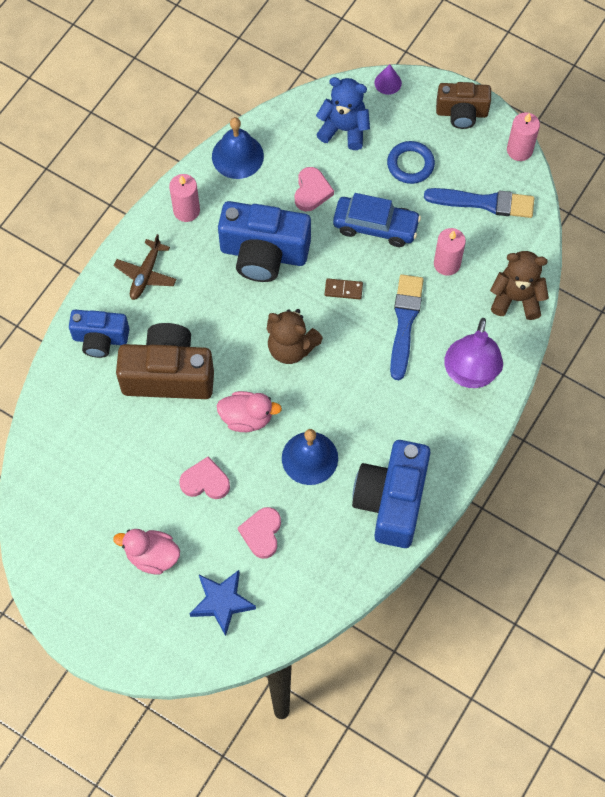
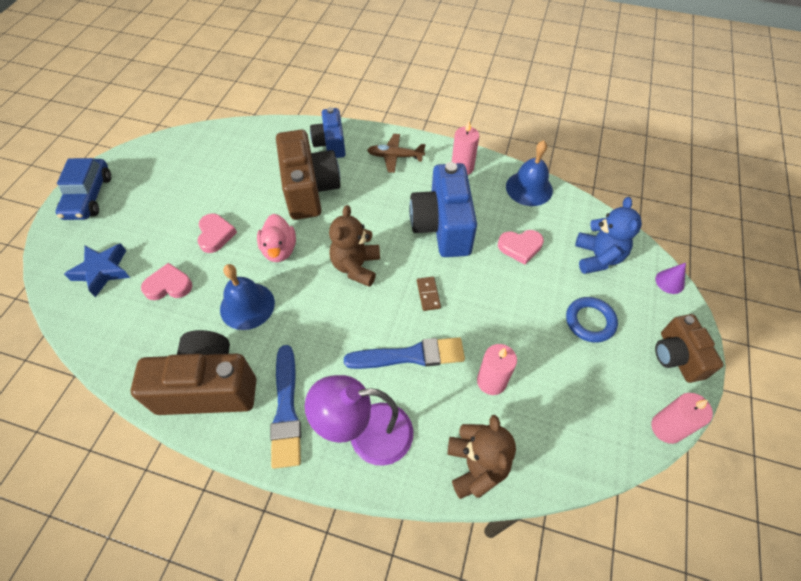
camera: 75 degrees right, 10 degrees down
pink duck [113,529,180,574] -> none
blue car [333,193,421,247] -> blue car moved to [56,158,111,220]
blue camera [352,440,431,548] -> brown camera [131,330,256,415]
blue brush [424,188,534,218] -> blue brush moved to [270,345,301,469]

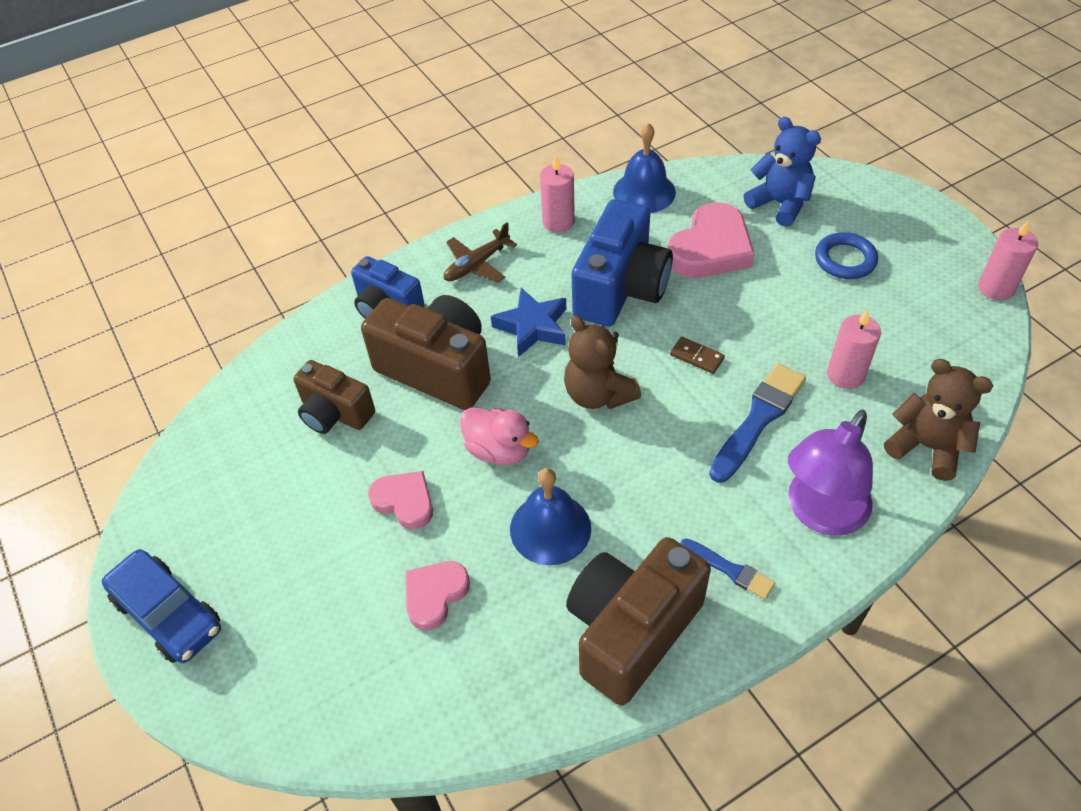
camera: 45 degrees left, 5 degrees down
blue star [64,243,130,297] -> blue star moved to [491,288,566,357]
blue brush [270,345,301,469] -> blue brush [680,538,775,599], size x0.57
blue camera [409,162,477,257] -> blue camera turned 105 degrees counterclockwise [572,199,673,326]
pink heart [498,230,544,265] -> pink heart [668,202,755,278], size x1.67
purple cone [655,263,686,294] -> none
brown camera [655,314,724,383] -> brown camera moved to [293,360,375,434]

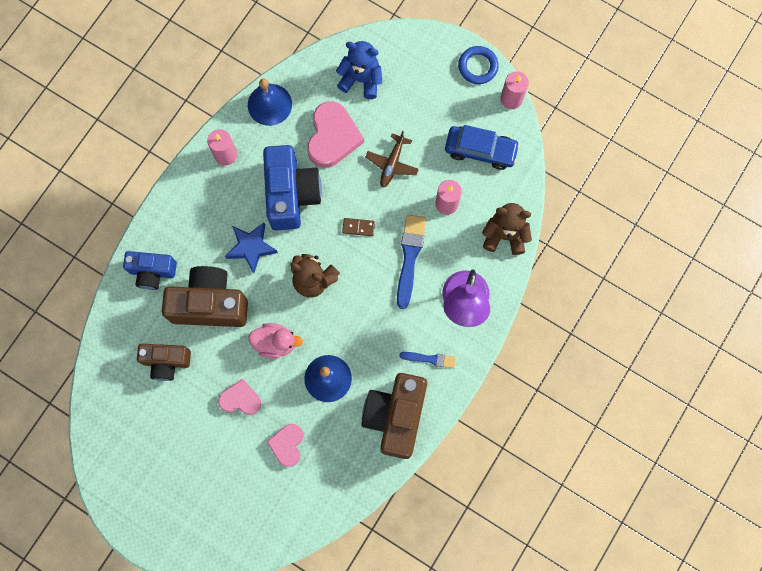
camera: 30 degrees left, 25 degrees up
blue car [102,549,221,663] -> blue car moved to [445,125,520,170]
brown plane [444,222,517,283] -> brown plane moved to [366,131,419,188]
blue ring [815,232,878,279] -> blue ring moved to [458,46,499,84]

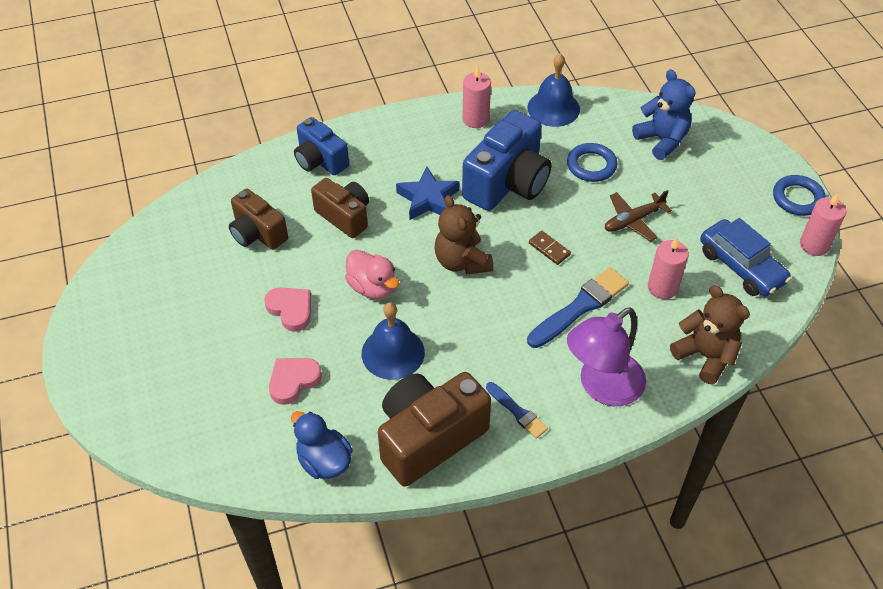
camera: 40 degrees right, 25 degrees down
brown camera [162,266,248,327] -> brown camera [311,178,369,238], size x0.61
pink heart [307,101,364,168] -> blue ring [567,143,617,182]
none -> blue duck [291,411,353,479]

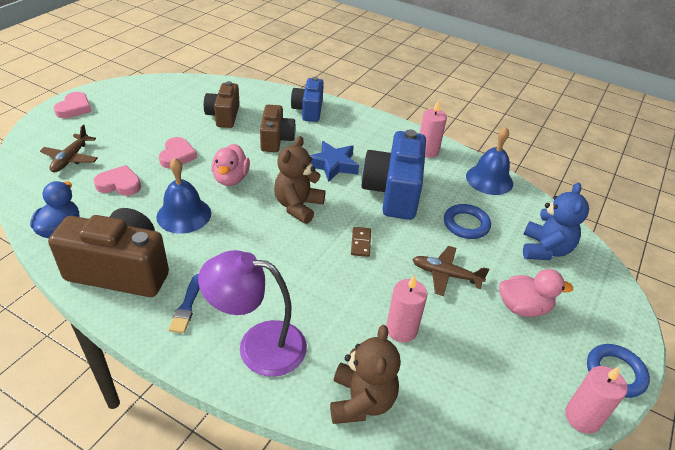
camera: 45 degrees right, 10 degrees down
blue camera [462,110,551,211] -> blue camera turned 105 degrees clockwise [361,130,426,220]
blue brush [527,267,629,348] -> none
blue car [700,218,792,297] -> none
none -> brown plane [40,125,98,172]
none -> pink heart [54,92,91,118]
none -> pink duck [499,269,573,317]

